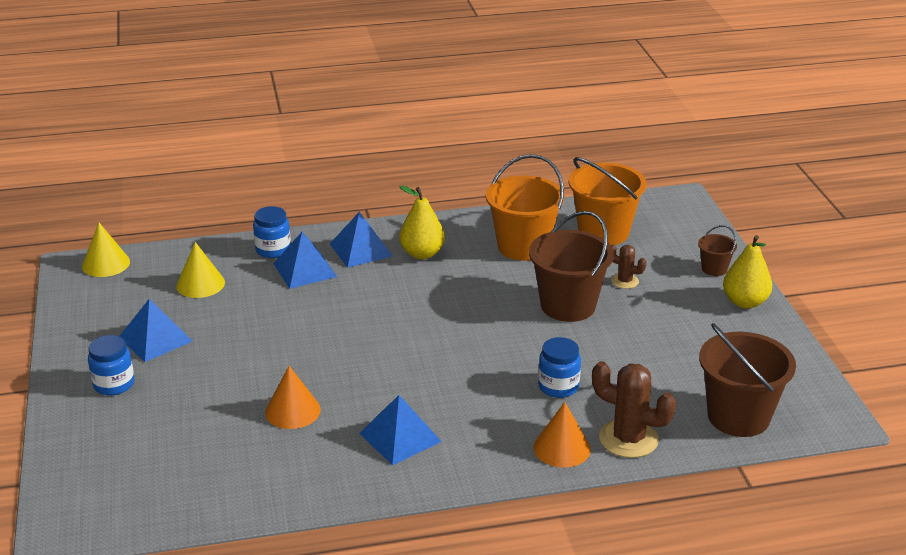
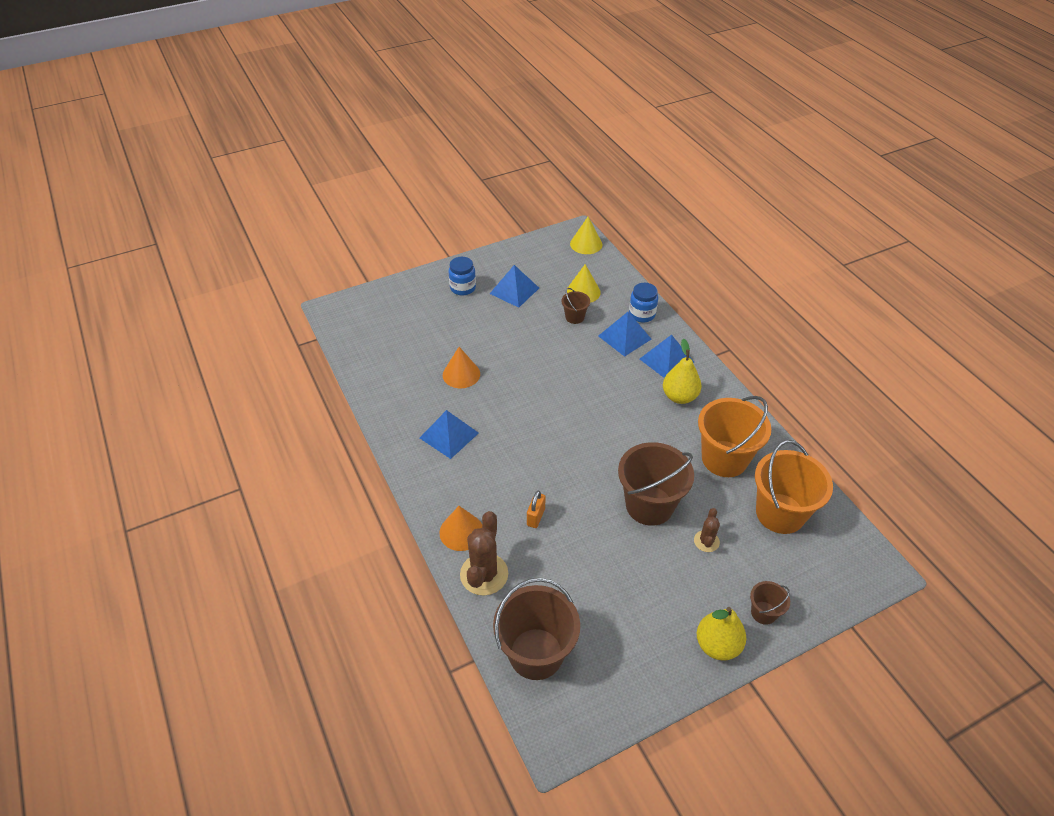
camera: 75 degrees right, 15 degrees up
blue jar [538,337,581,398] -> orange padlock [527,491,546,528]
none -> brown bucket [561,288,590,324]

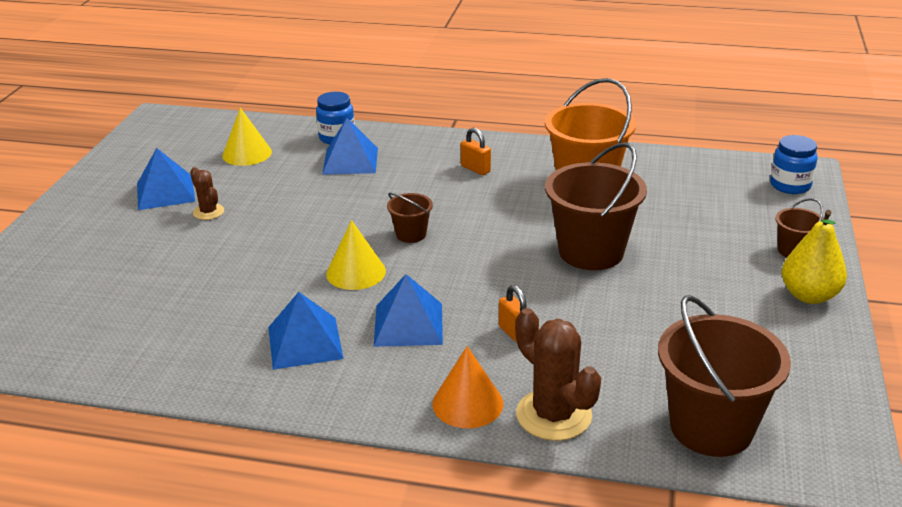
camera: 50 degrees left, 15 degrees down
orange cone [443,347,480,388] -> none
blue jar [449,257,476,295] -> blue jar moved to [770,135,818,194]
brown bucket [561,288,590,324] -> brown bucket moved to [387,193,433,243]
yellow cone [570,217,602,254] -> yellow cone moved to [326,220,386,290]
blue pyramid [640,335,694,378] -> blue pyramid moved to [374,274,443,347]
yellow pear [663,339,701,404] -> orange padlock [461,128,491,175]
brown cactus [694,508,720,552] -> brown cactus moved to [190,167,224,220]
orange bucket [755,440,833,534] -> none

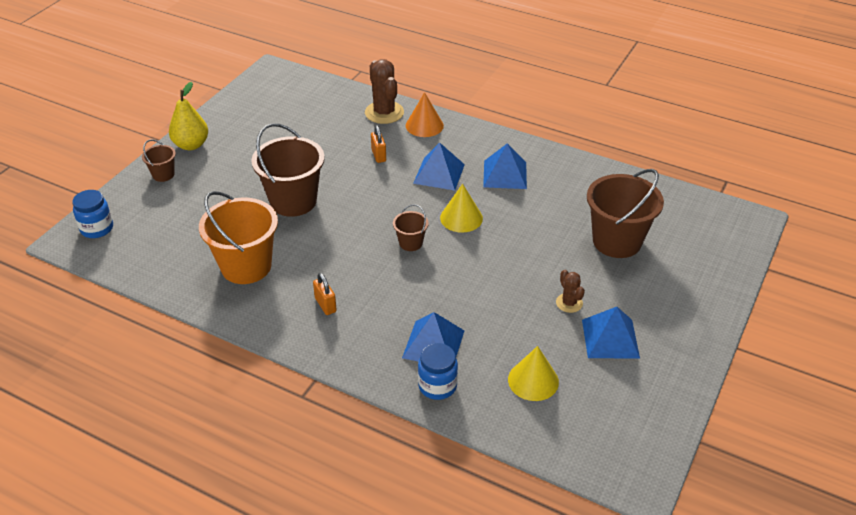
camera: 165 degrees left, 10 degrees up
brown bucket [658,295,791,457] -> brown bucket moved to [587,169,664,258]

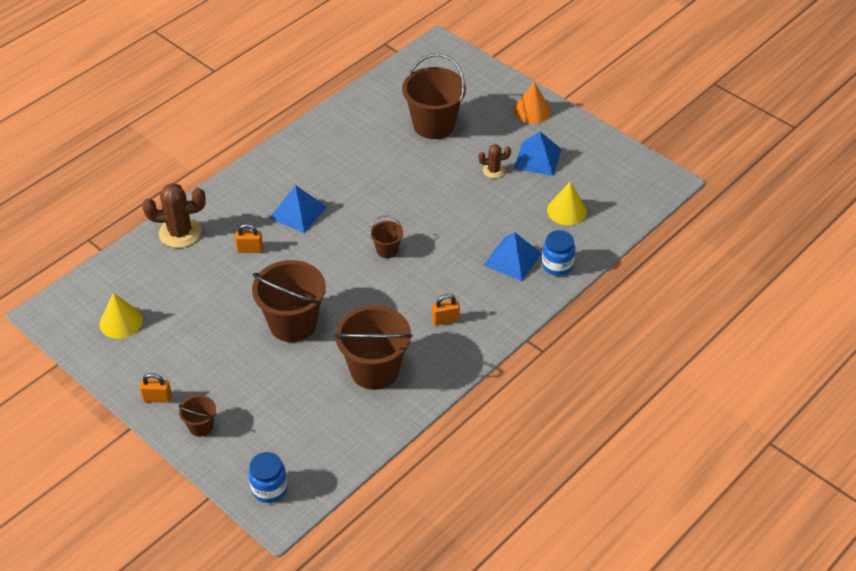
camera: 75 degrees left, 5 degrees up
yellow pear [169,82,208,150] -> orange padlock [140,373,172,403]
orange bucket [199,191,278,284] -> brown bucket [334,305,413,390]
orange cone [406,92,444,137] -> orange cone moved to [514,81,551,124]
yellow cone [440,184,483,233] -> yellow cone moved to [100,293,143,339]
blue pyramid [483,143,527,189] -> none

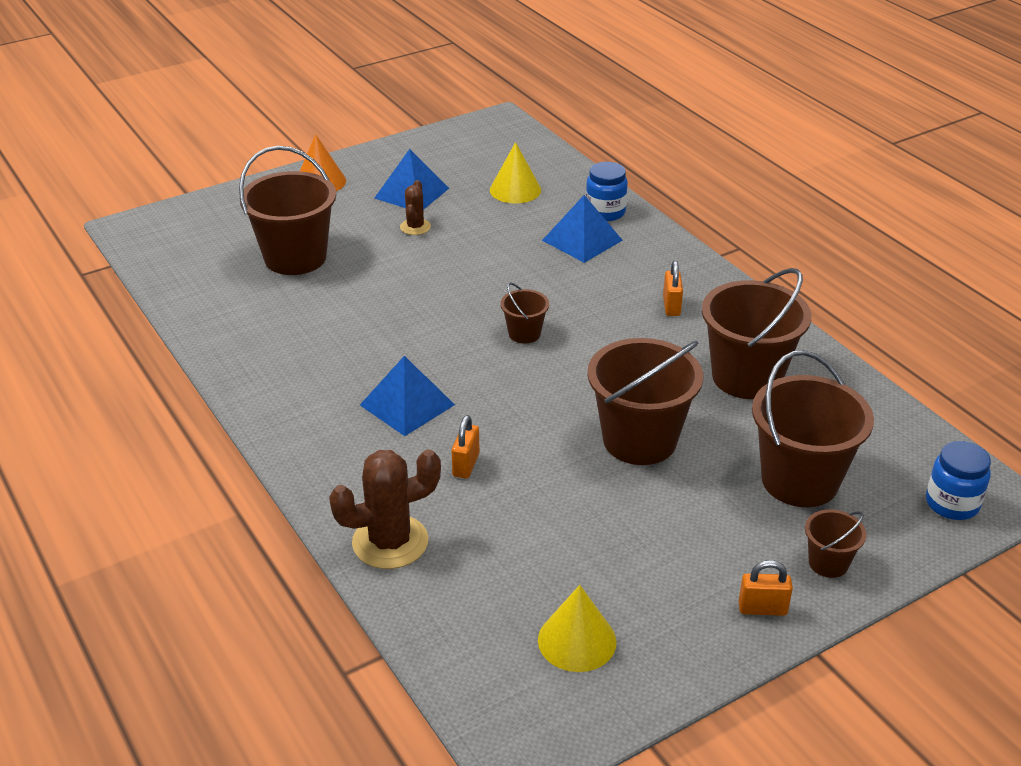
camera: 75 degrees left, 10 degrees down
orange padlock [140,373,172,403] -> orange padlock turned 75 degrees clockwise [739,560,793,616]
brown cactus [142,183,206,248] -> brown cactus turned 60 degrees clockwise [329,449,441,569]
none -> brown bucket [752,350,874,507]

